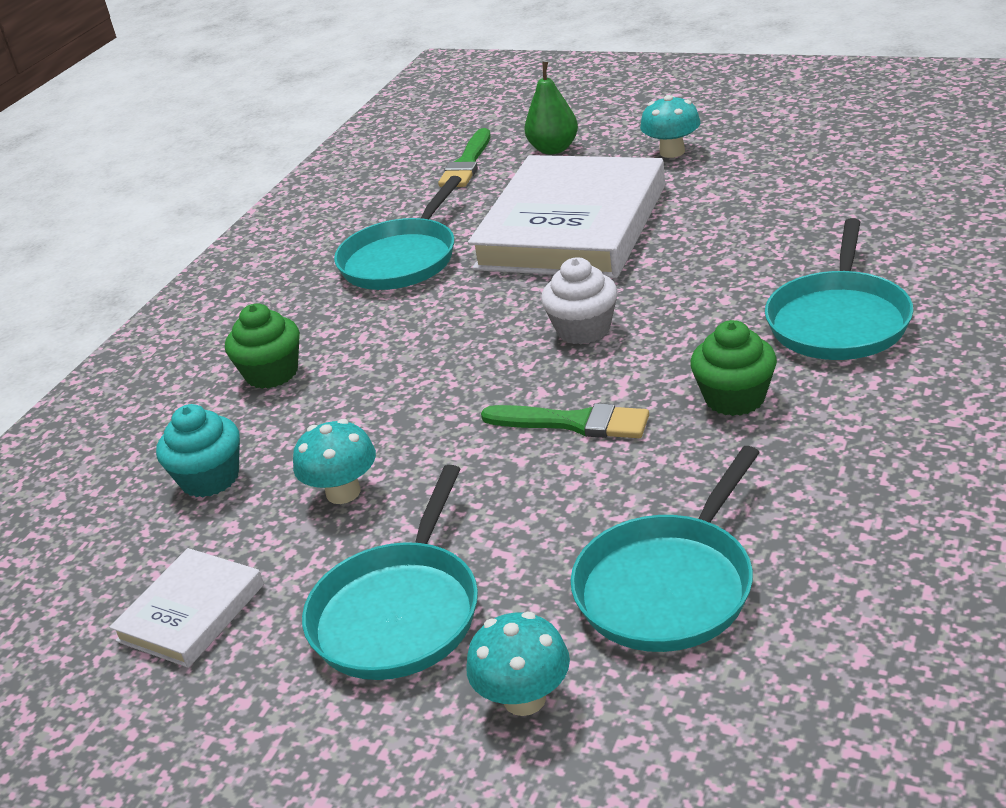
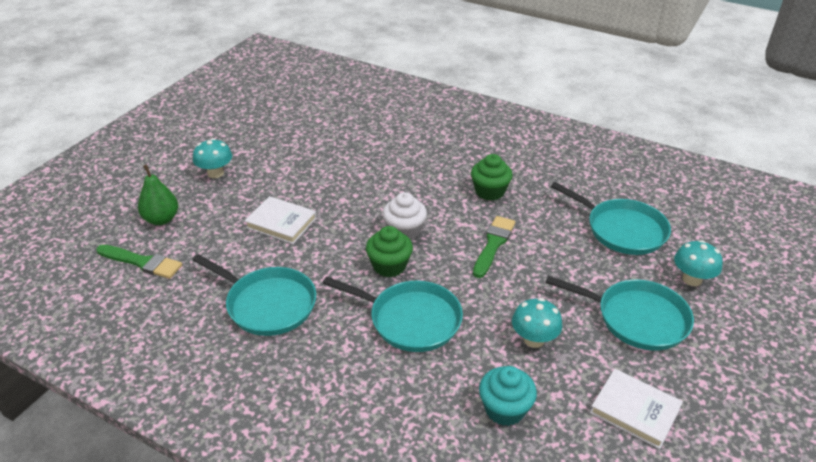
camera: 90 degrees left, 5 degrees up
green cupcake [225,304,300,389] -> green cupcake moved to [366,226,413,277]
white book [468,155,665,278] -> white book [245,196,317,244], size x0.46
turquoise pan [765,218,913,360] -> turquoise pan moved to [323,277,463,352]

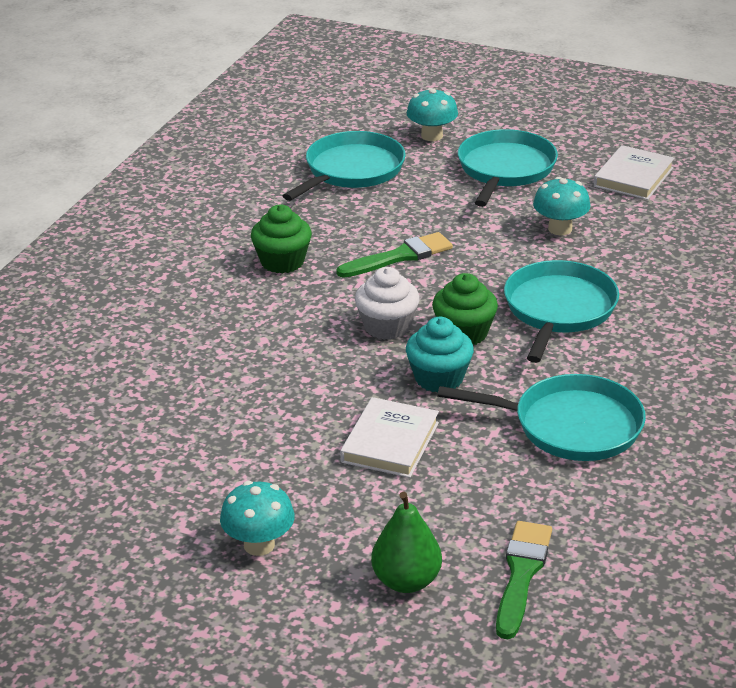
camera: 95 degrees left, 5 degrees down
turquoise pan [193,254,316,336] -> turquoise pan turned 75 degrees clockwise [437,374,646,461]
green brush [473,216,515,278] -> green brush turned 135 degrees clockwise [337,232,453,278]
turquoise cupcake [479,366,537,426] -> turquoise cupcake moved to [406,317,474,392]

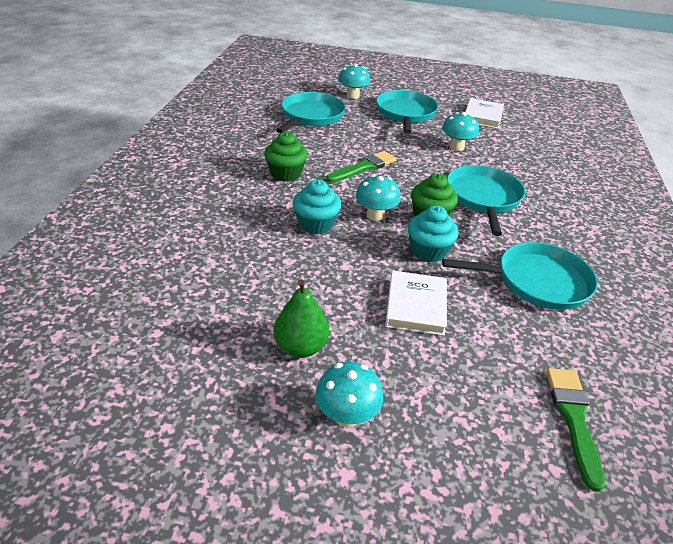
camera: 15 degrees left, 5 degrees up
white cupcake [355,267,420,340] -> turquoise mushroom [356,175,401,221]
green pear [371,492,442,593] -> green pear moved to [274,279,329,358]
none -> turquoise cupcake [293,180,341,235]

